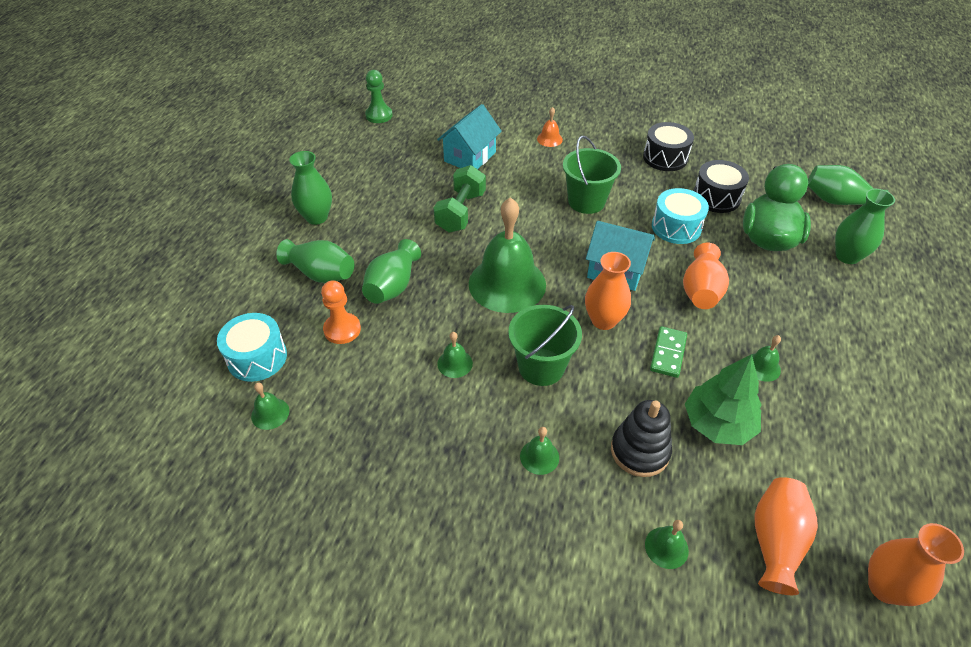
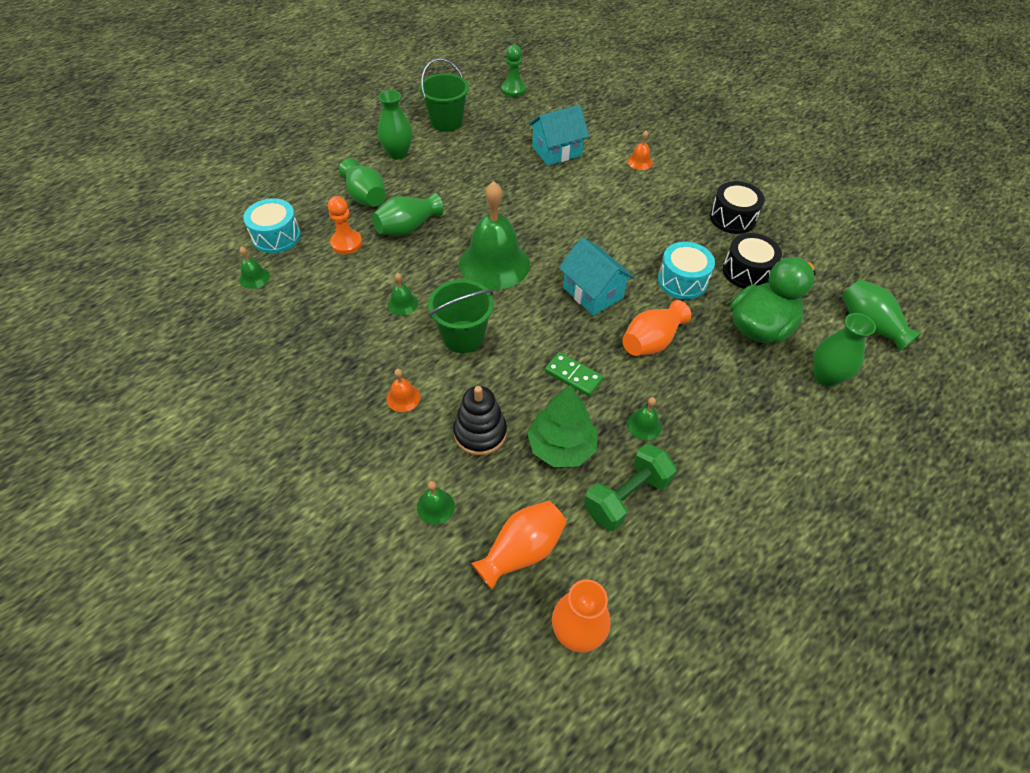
camera: 30 degrees right, 5 degrees up
green dumbbell [434,165,486,233] -> green dumbbell moved to [584,444,677,531]
green bell [520,427,559,475] -> orange bell [386,369,421,412]
green bucket [563,136,621,214] -> green bucket moved to [419,58,469,132]
orange vase [585,252,631,330] -> none
green domino [650,326,687,378] -> green domino turned 75 degrees clockwise [545,352,603,396]

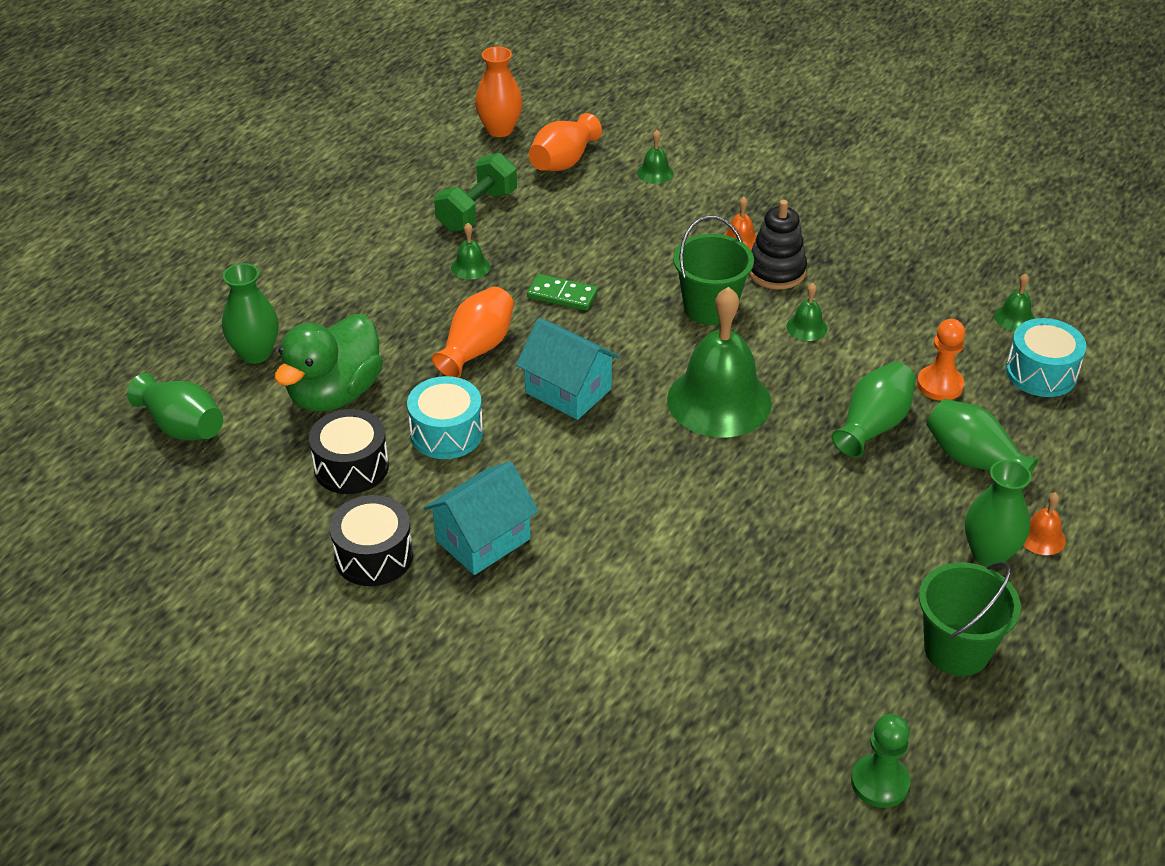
camera: 165 degrees right, 10 degrees down
black stacking toy [453,386,507,456] -> black stacking toy moved to [748,200,807,289]
green tree [527,385,598,467] -> none
turquoise house [529,105,589,166] -> turquoise house moved to [424,461,539,575]
orange bell [627,130,653,170] -> orange bell moved to [1023,492,1066,555]

